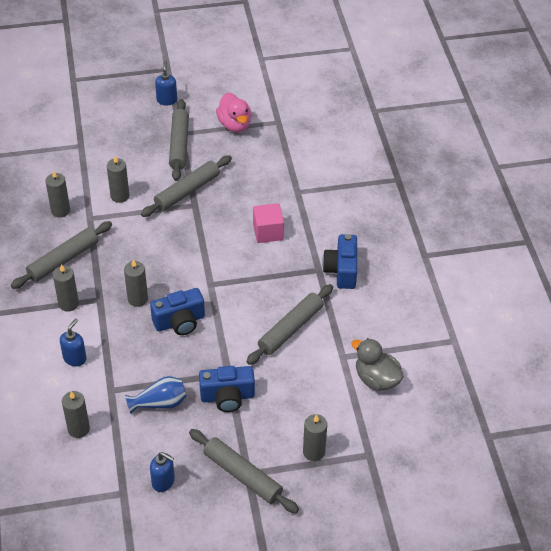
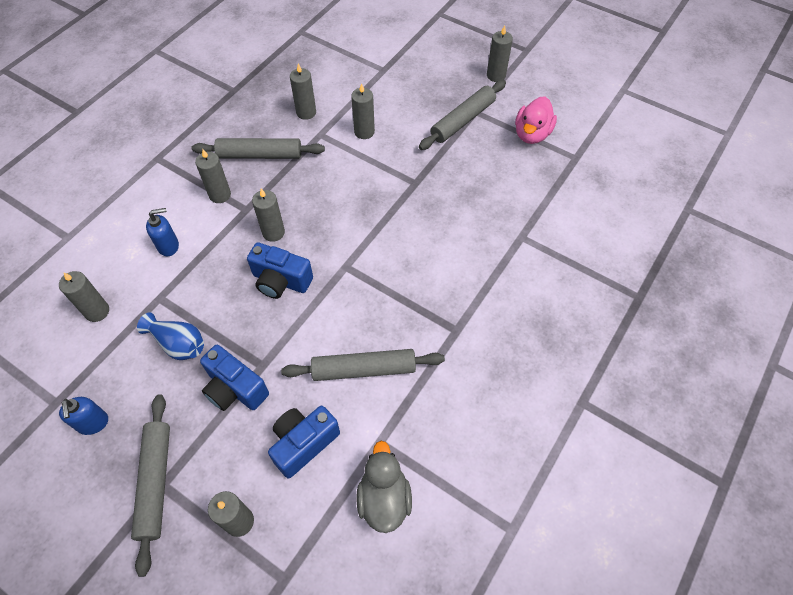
camera: 45 degrees right, 10 degrees up
grey rolling pin [141,155,232,217] -> none
blue soap dispenser [155,61,177,106] -> grey candle [487,25,513,82]
pink cube [253,203,284,243] -> none
blue camera [322,234,357,289] -> blue camera moved to [268,406,340,478]

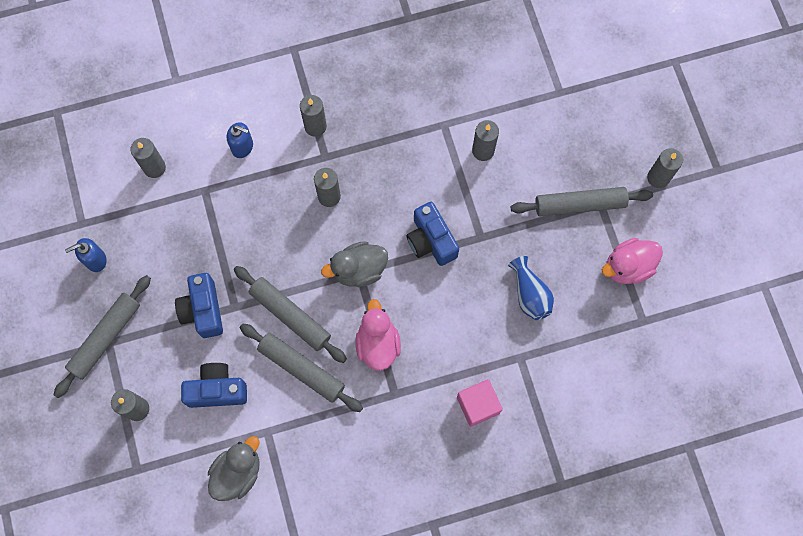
camera: 40 degrees right, 15 degrees up
blue soap dispenser [59,397,108,435] -> blue soap dispenser turned 45 degrees clockwise [65,238,107,272]
blue vase [137,312,204,360] -> blue vase moved to [508,256,554,320]
grey rolling pin [191,138,325,159] -> grey rolling pin moved to [234,266,347,363]
blue camera [247,242,313,299] -> blue camera moved to [406,202,459,266]
grey candle [290,63,316,120] -> none
none -> grey duck [321,241,388,287]
none -> pink duck [355,299,401,371]
none -> pink cube [457,379,503,427]

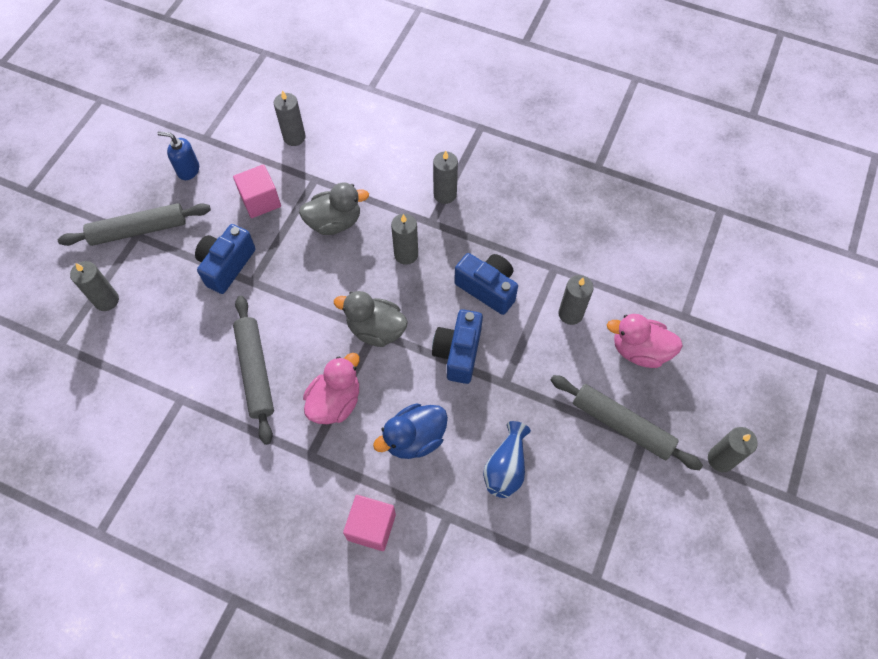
camera: 40 degrees right, 10 degrees down
blue camera [181,363,247,408] -> blue camera moved to [454,253,518,315]
grey duck [208,436,260,501] -> grey duck moved to [299,182,369,235]
blue soap dispenser [227,122,253,158] -> none
grey rolling pin [234,266,347,363] -> none
pink duck [602,238,663,284] -> pink duck moved to [607,314,683,368]
none -> pink cube [233,164,281,218]
none -> blue duck [373,403,448,459]

